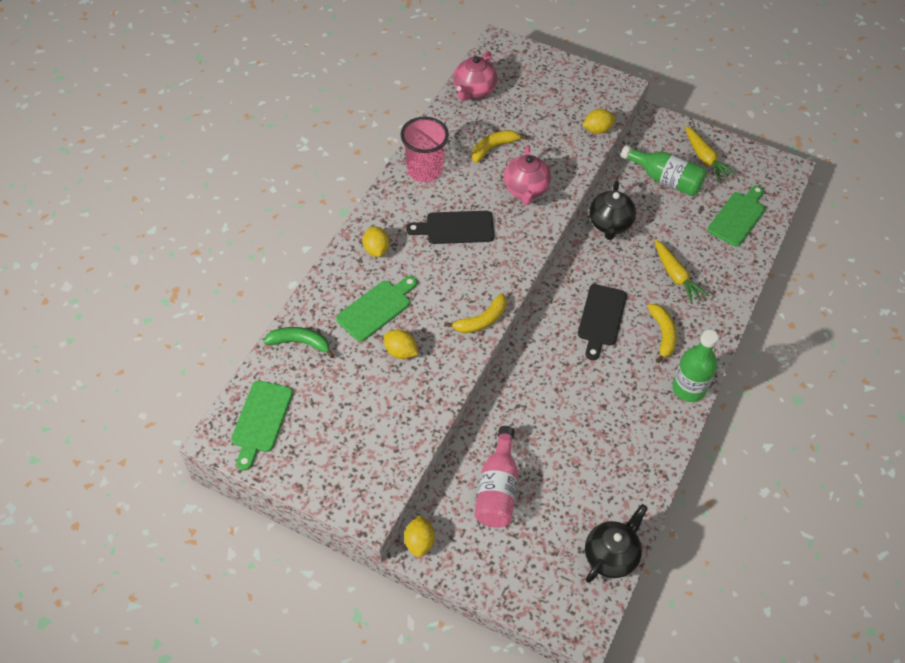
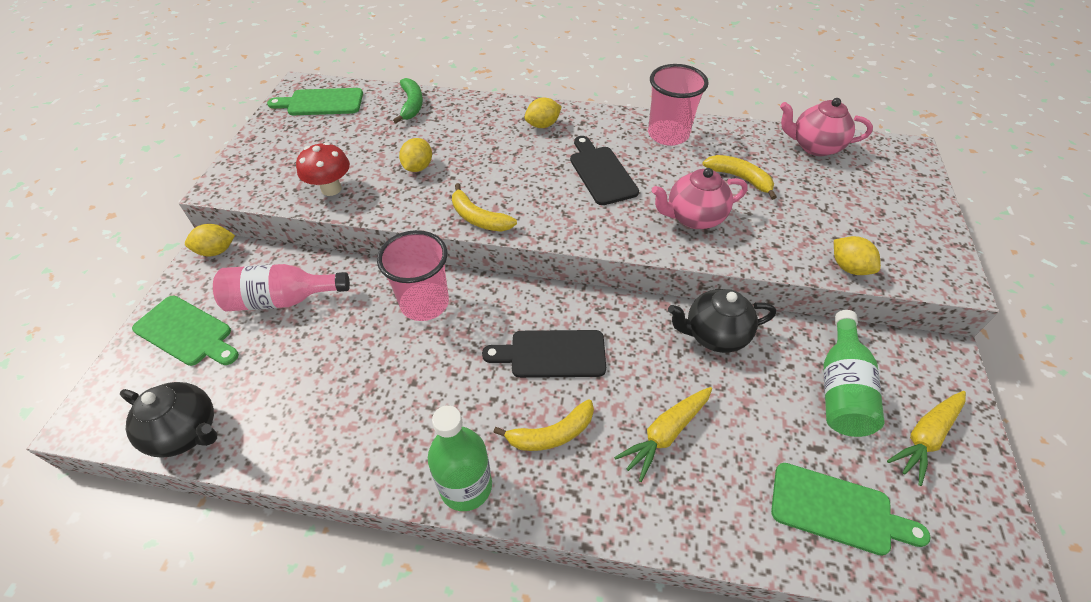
camera: 75 degrees right, 5 degrees down
green cutting board [336,276,417,342] -> green cutting board moved to [132,296,239,366]
none -> red mushroom [296,142,350,196]
none -> pink cup [377,230,449,321]

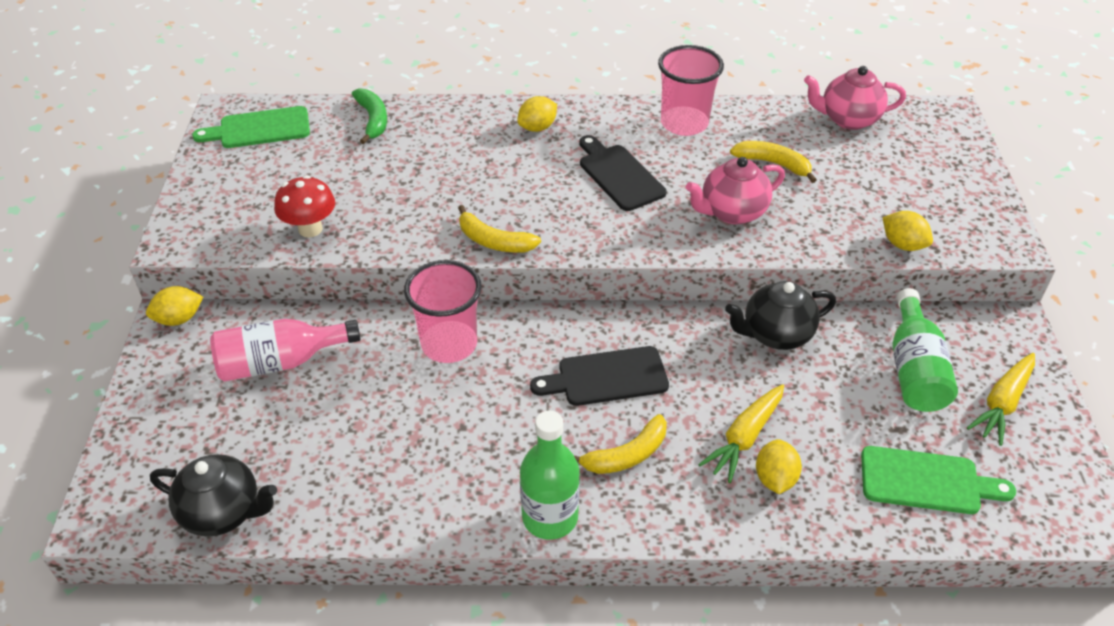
camera: 10 degrees left, 5 degrees down
green cutting board [132,296,239,366] -> none
yellow lemon [399,138,432,172] -> yellow lemon moved to [756,439,802,494]

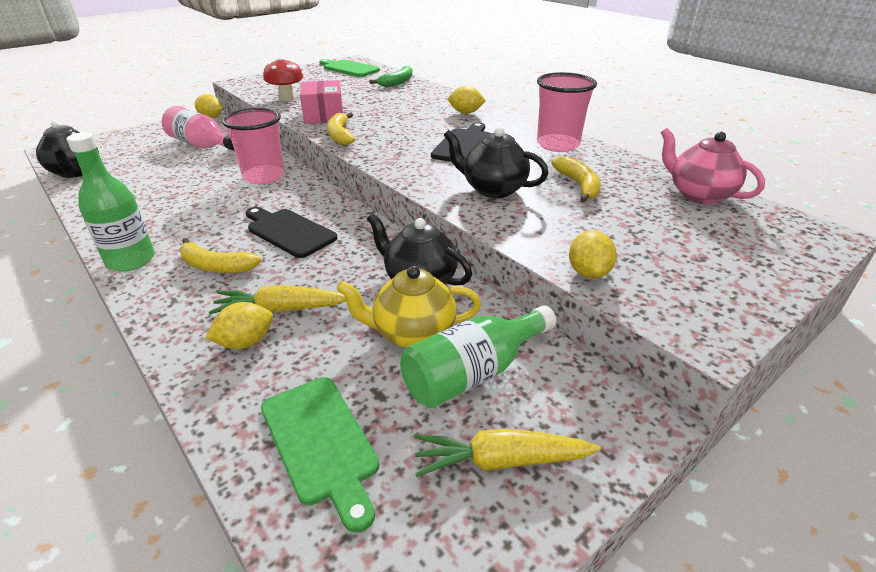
camera: 50 degrees right, 10 degrees down
pink teapot [686,157,785,224] -> black teapot [444,127,549,198]
none -> pink box [300,80,343,124]
none -> yellow teapot [336,266,481,348]

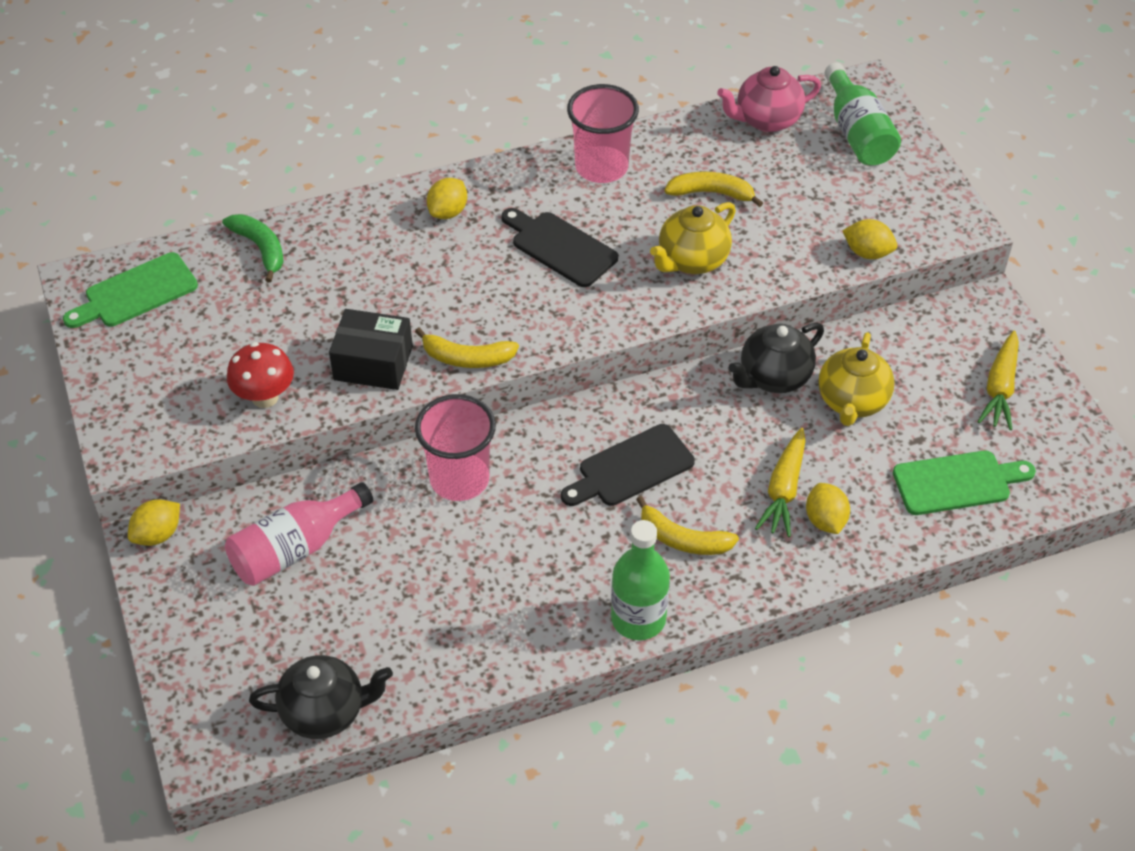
camera: 70 degrees left, 15 degrees up
yellow banana [180,238,261,273] -> yellow banana turned 75 degrees clockwise [636,496,739,555]
pink box [300,80,343,124] -> black box [329,309,413,390]
green bottle [400,305,556,408] -> green bottle moved to [824,63,901,166]
black teapot [444,127,549,198] -> yellow teapot [650,202,736,274]

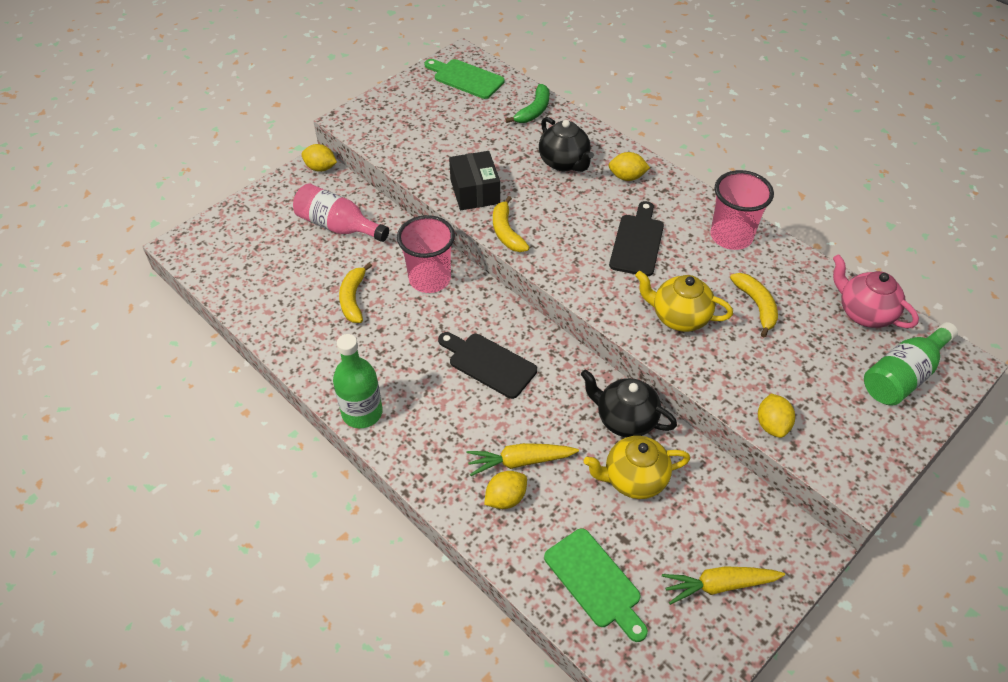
camera: 65 degrees right, 0 degrees up
red mushroom [227,342,294,408] -> none
black teapot [249,655,393,739] -> black teapot moved to [539,117,594,172]
yellow banana [636,496,739,555] -> yellow banana moved to [339,263,372,323]

